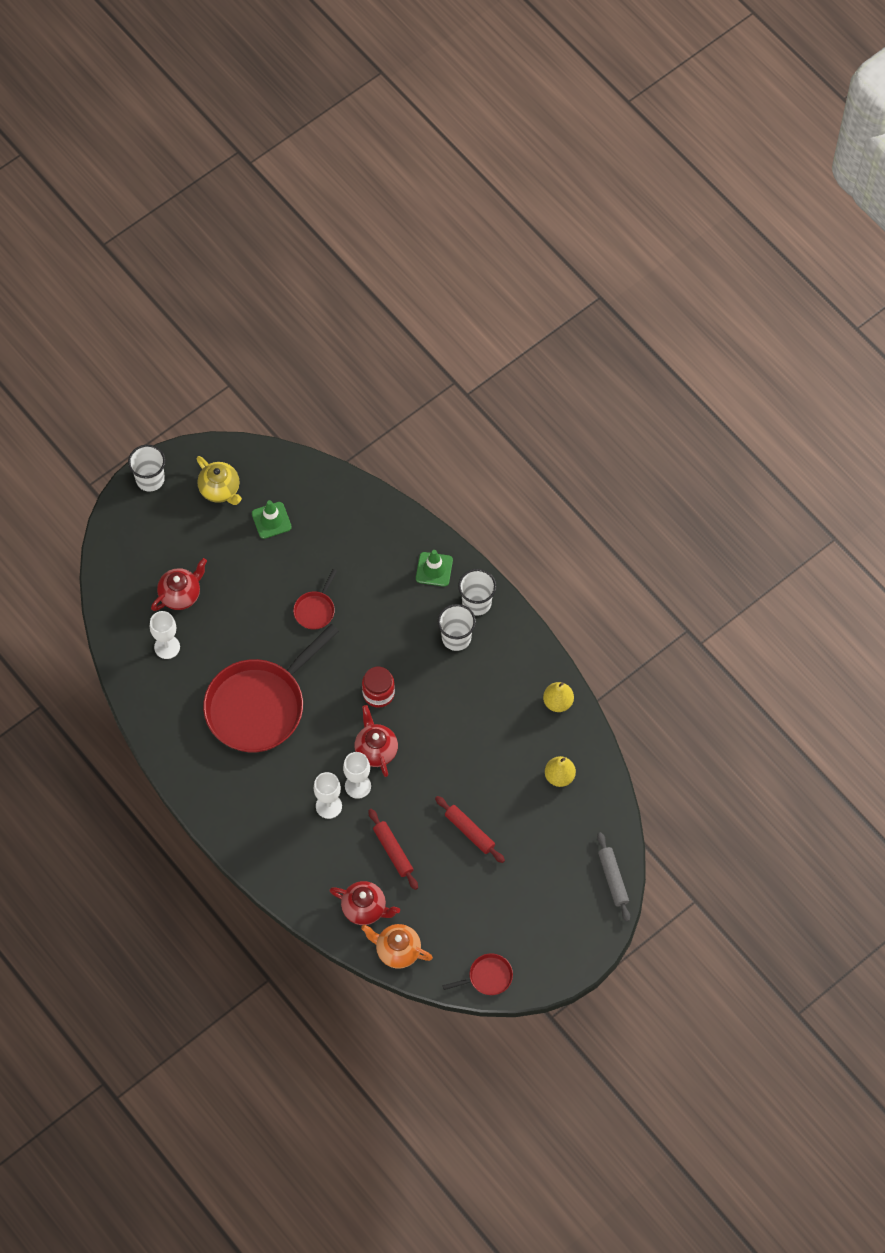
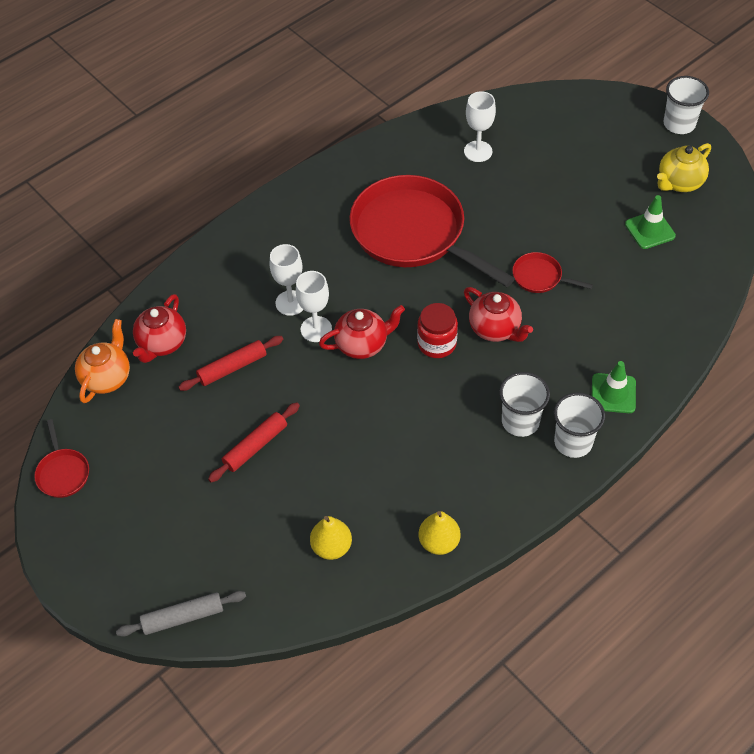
camera: 90 degrees right, 10 degrees down
red teapot [151,558,207,611] -> red teapot moved to [464,287,533,342]

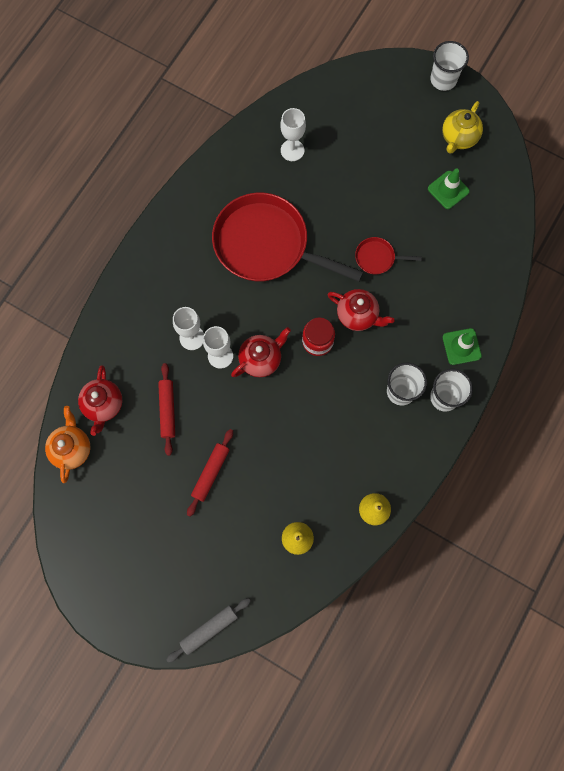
camera: 20 degrees left, 20 degrees up
red pan [34,419,89,498] -> none
red rolling pin [178,336,283,391] -> red rolling pin turned 45 degrees counterclockwise [158,363,175,456]

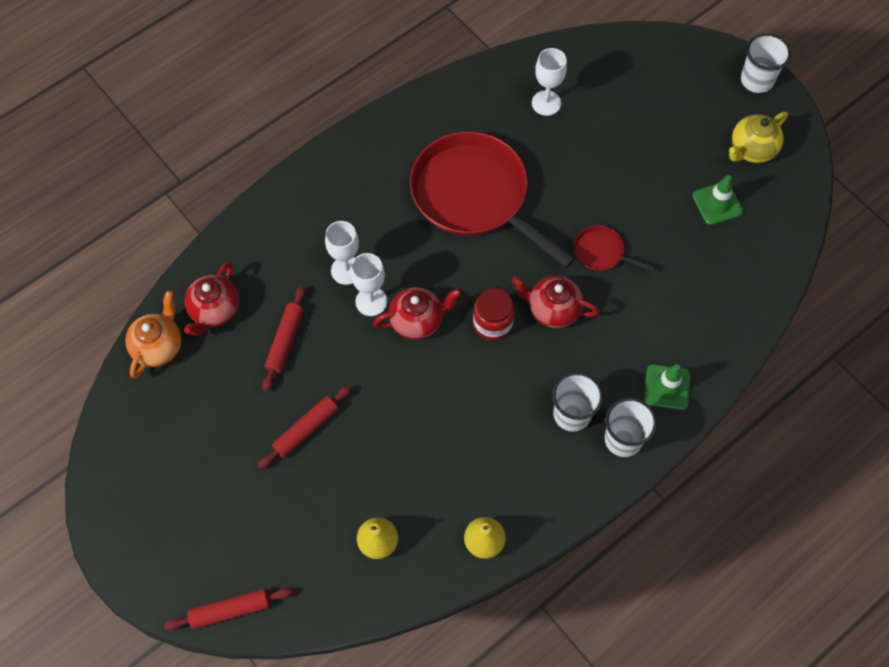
camera: 20 degrees right, 10 degrees down
grey rolling pin [166,598,251,663] -> red rolling pin [164,588,292,630]
red teapot [327,289,395,331] -> red teapot turned 150 degrees clockwise [511,276,599,328]

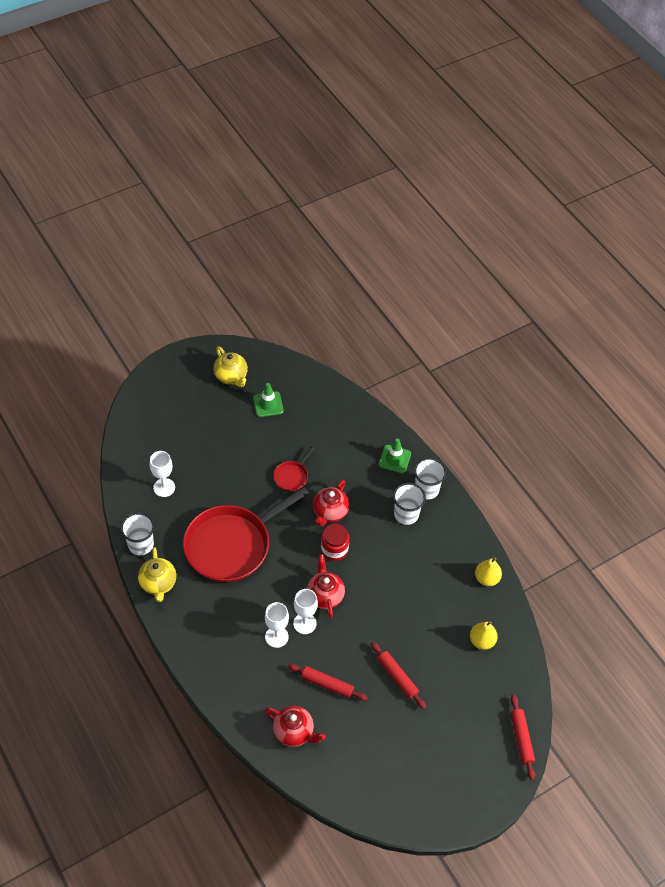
camera: 85 degrees left, 10 degrees down
orange teapot [125,290,181,378] -> none
white cup [741,33,791,93] -> white cup moved to [121,513,155,555]
none -> yellow teapot [138,547,176,602]

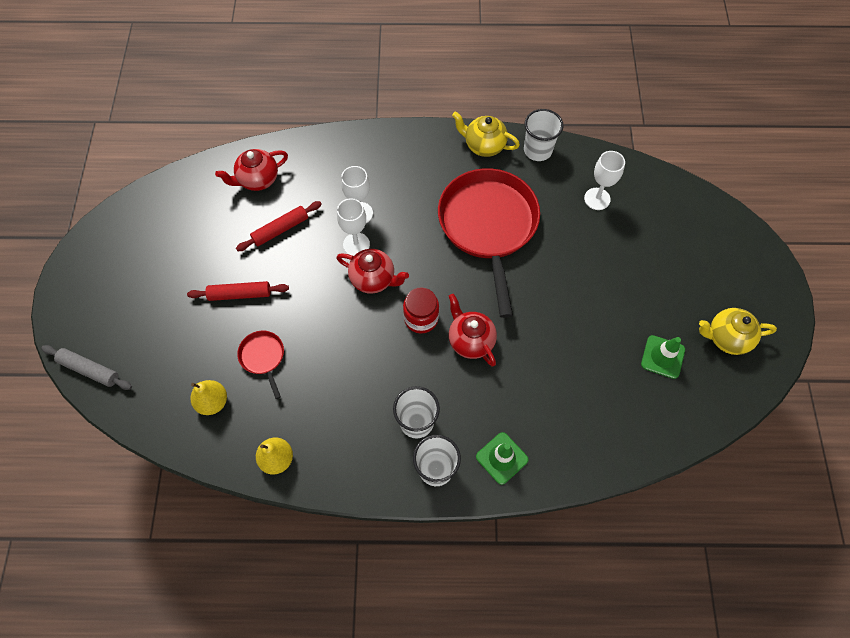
camera: 125 degrees right, 10 degrees up
red pan [274,446,315,491] -> red pan moved to [237,331,284,399]
red rolling pin [511,695,535,780] -> grey rolling pin [41,345,132,390]

